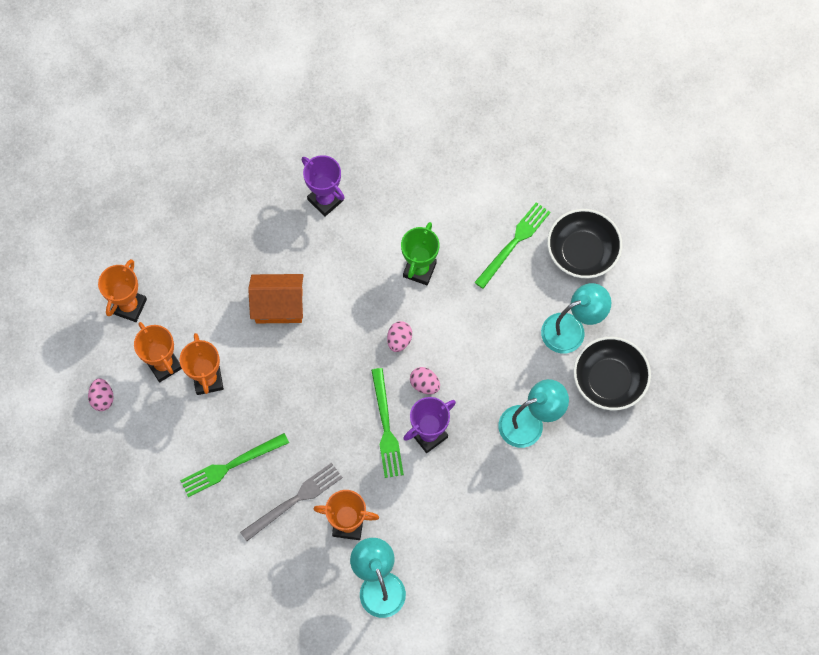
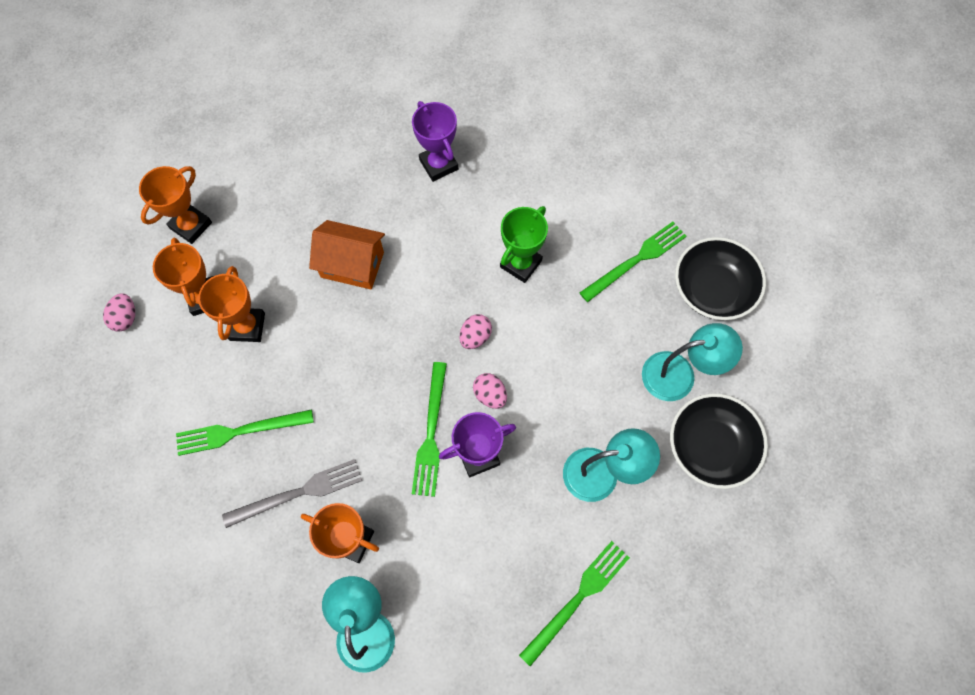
camera: 15 degrees right, 0 degrees up
none -> green fork [519,541,630,666]

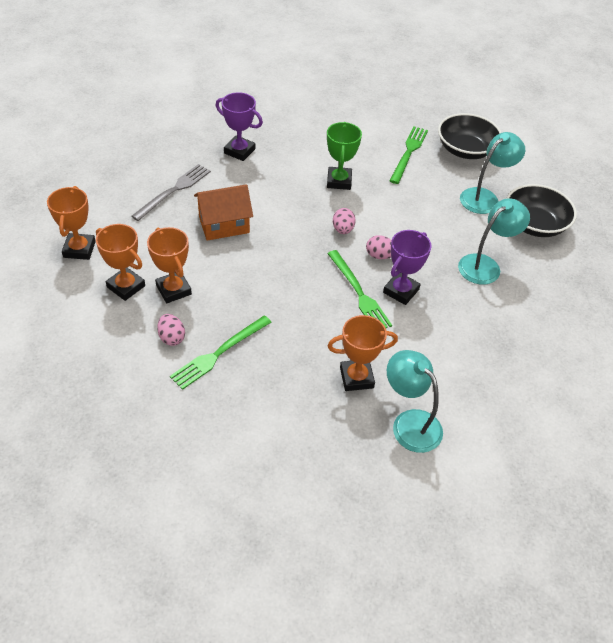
camera: 35 degrees left, 20 degrees down
pink egg [103,293,135,332] -> pink egg moved to [157,314,185,346]
grey fork [222,459,362,528] -> grey fork moved to [131,164,211,221]
green fork [519,541,630,666] -> none

